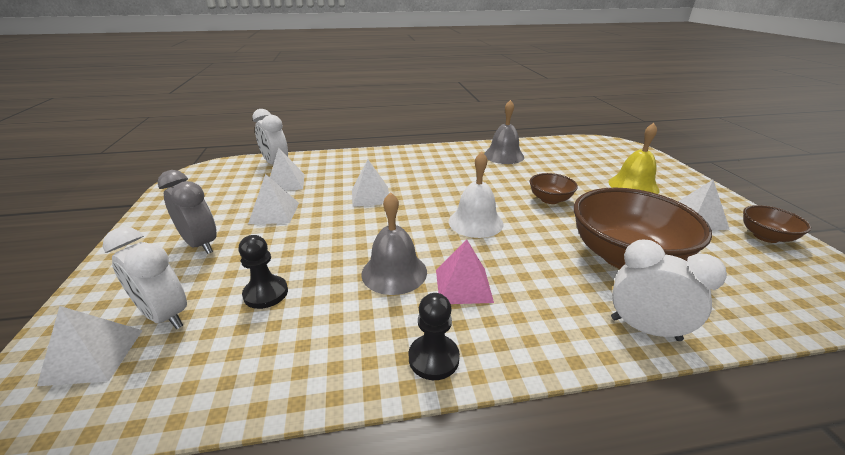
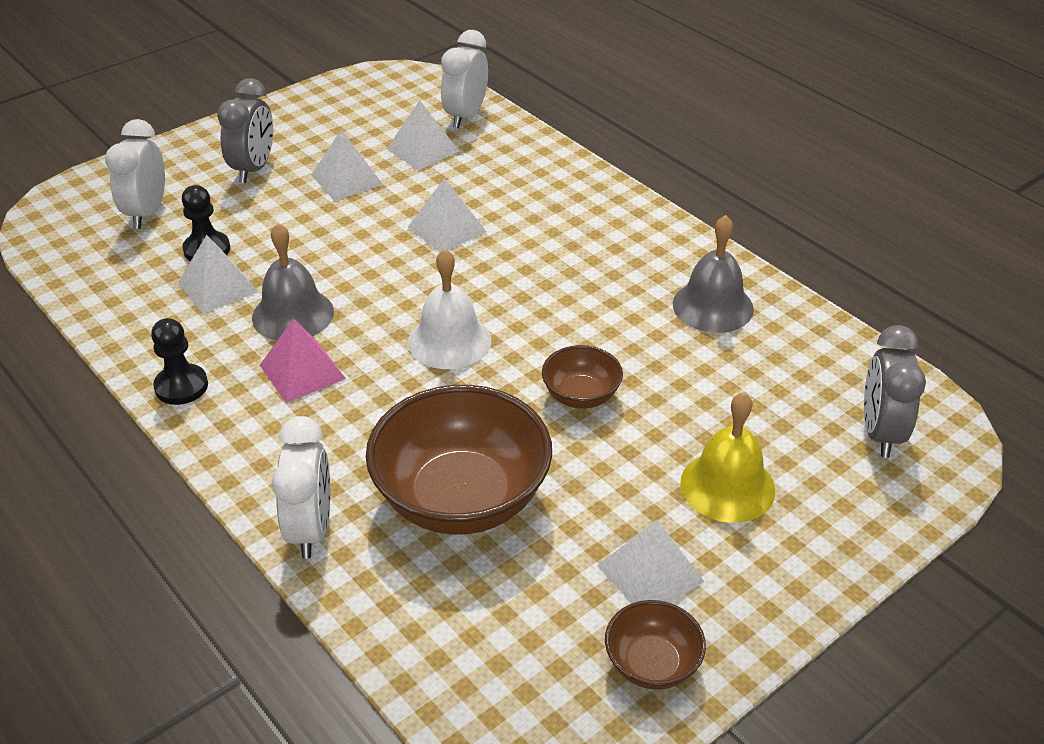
camera: 60 degrees right, 10 degrees up
white pyramid [37,306,143,386] -> white pyramid moved to [178,235,258,314]
none -> grey clock [864,325,926,458]

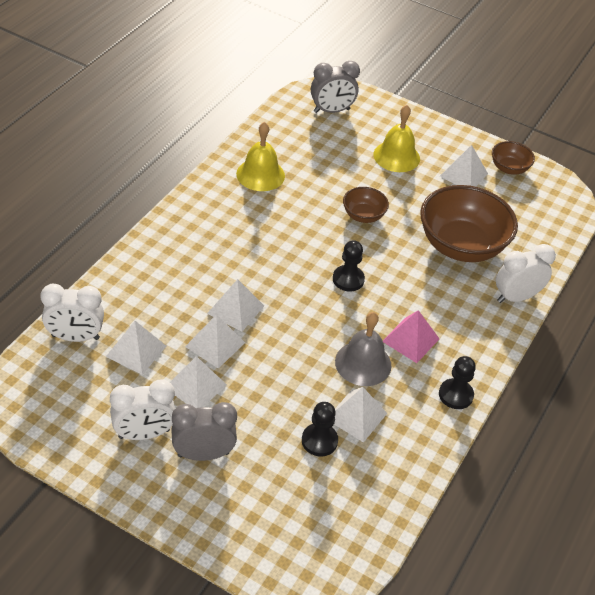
camera: 115 degrees left, 5 degrees up
white clock [105,119,165,229] -> white clock moved to [110,380,175,440]
white bell [408,249,491,369] -> black pawn [333,240,365,292]
grey bell [673,215,754,333] -> yellow bell [236,122,285,191]
none -> white pyramid [185,314,245,368]

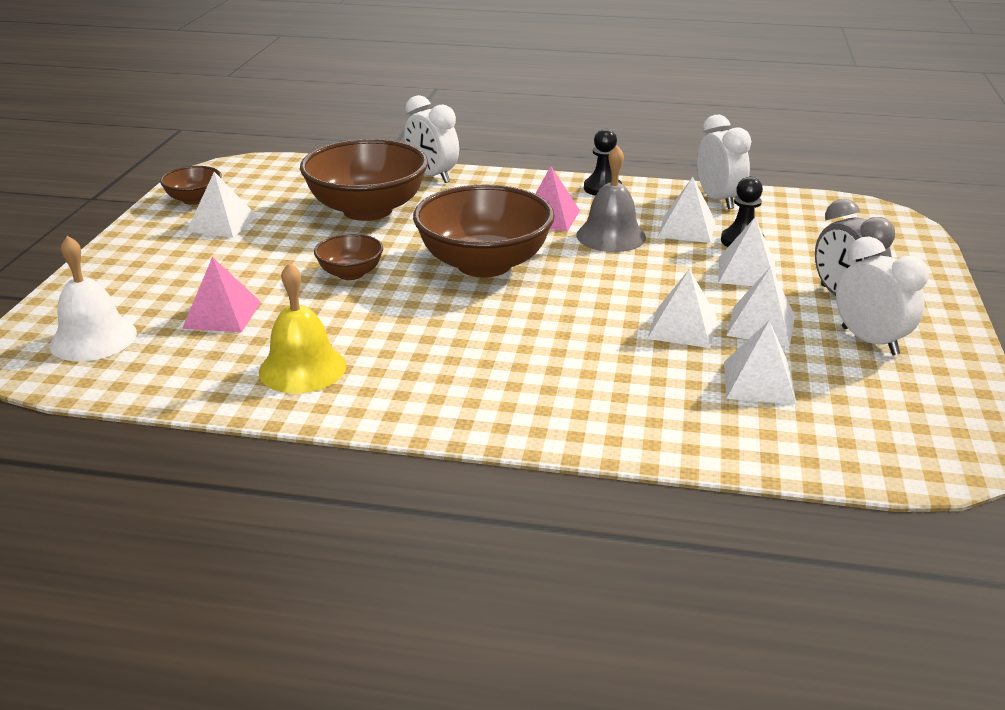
camera: 105 degrees left, 15 degrees down
white clock [40,284,104,342] -> white clock moved to [697,115,752,209]
white pyramid [207,279,264,332] -> white pyramid moved to [718,217,776,286]
grey clock [311,61,360,113] -> white bell [50,236,137,361]
black pawn [333,240,365,292] -> brown bowl [413,184,555,278]
yellow bell [374,105,420,172] -> none
none -> pink pyramid [182,257,261,332]

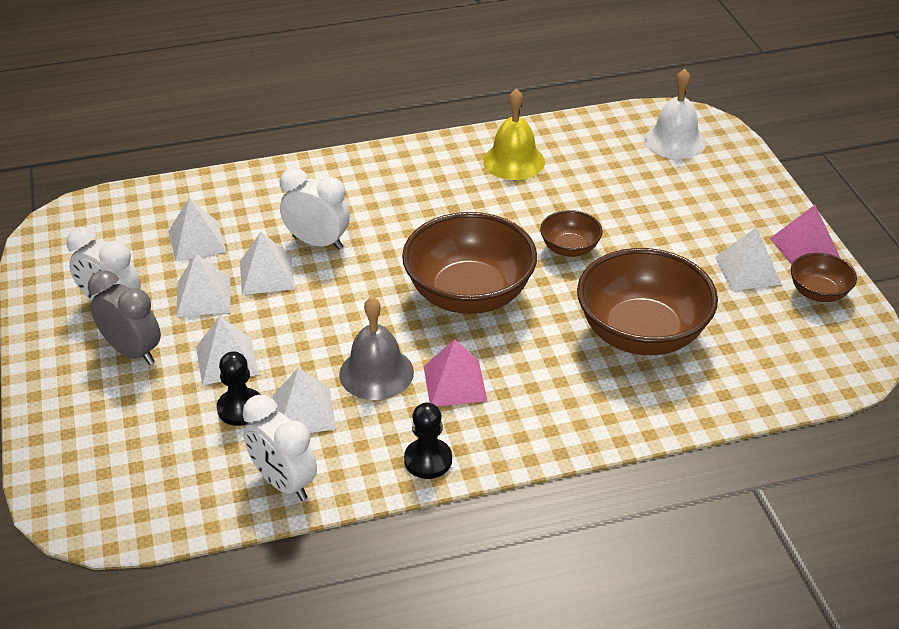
camera: 155 degrees right, 10 degrees up
pink pyramid [182,257,261,332] -> pink pyramid moved to [770,205,840,265]
white clock [404,95,459,183] -> white clock moved to [280,168,350,250]

